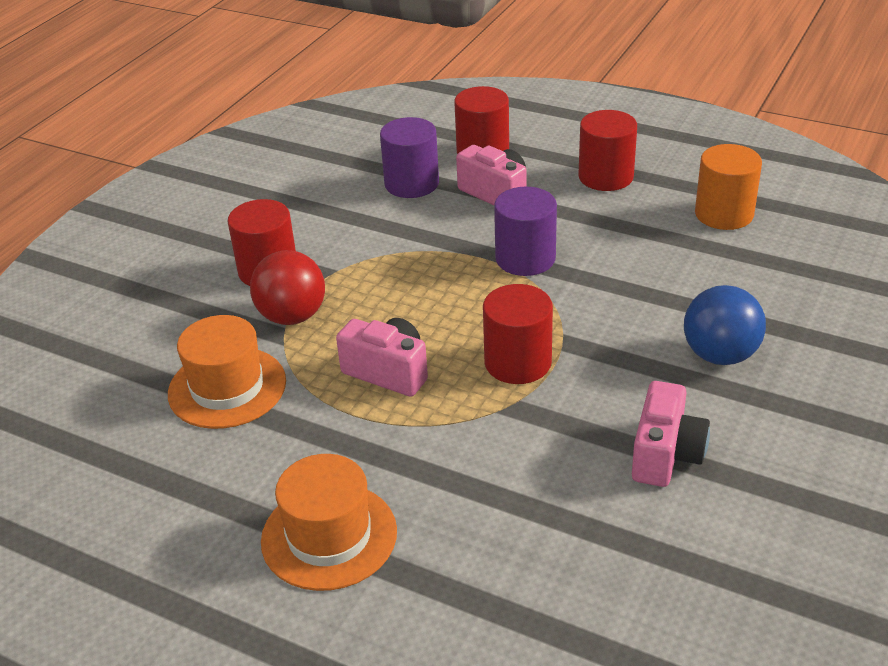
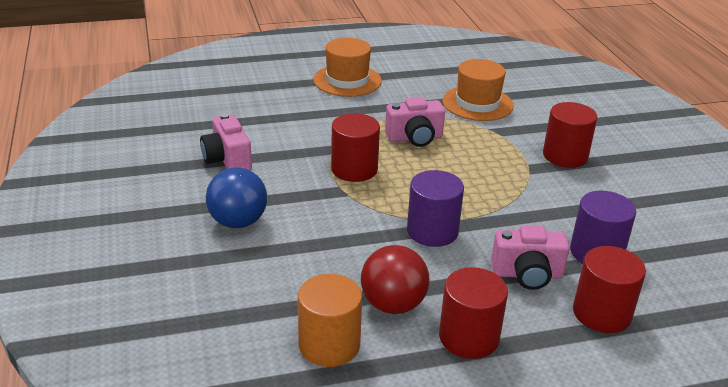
camera: 135 degrees right, 5 degrees down
red ball [250,250,325,325] -> red ball moved to [361,245,429,314]

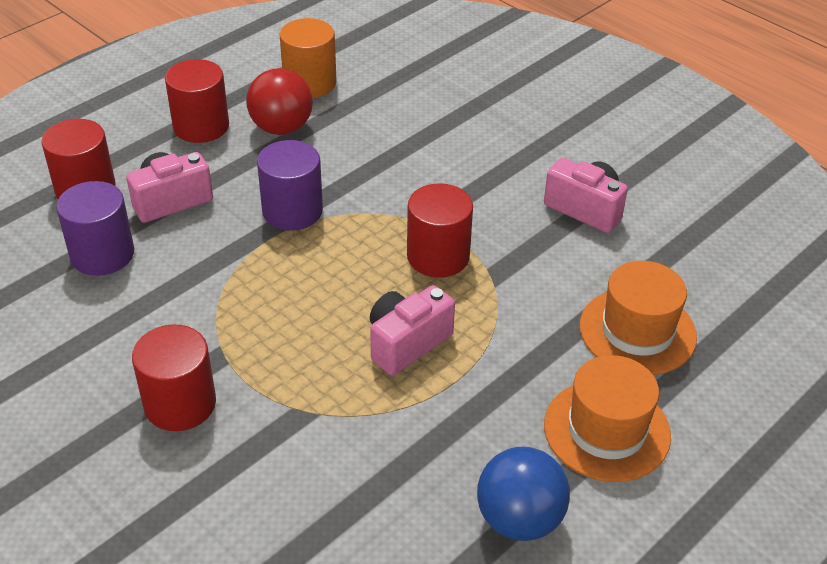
camera: 150 degrees right, 10 degrees up
blue ball [206,168,267,228] -> blue ball moved to [477,447,570,541]
orange hat [442,59,514,121] -> orange hat moved to [580,261,697,375]

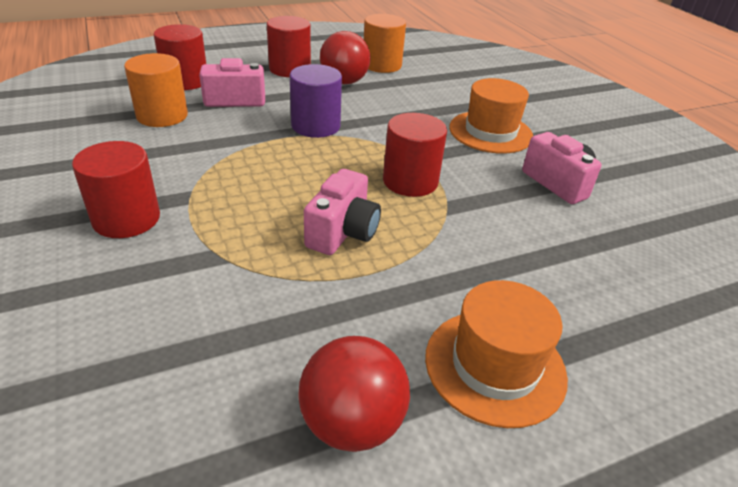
camera: 20 degrees right, 5 degrees down
purple cylinder [56,181,134,276] -> orange cylinder [124,53,188,127]
pink camera [370,285,455,376] -> pink camera turned 135 degrees clockwise [304,169,381,255]
blue ball [477,447,570,541] -> red ball [298,336,410,452]
orange hat [580,261,697,375] -> orange hat moved to [449,78,533,154]

